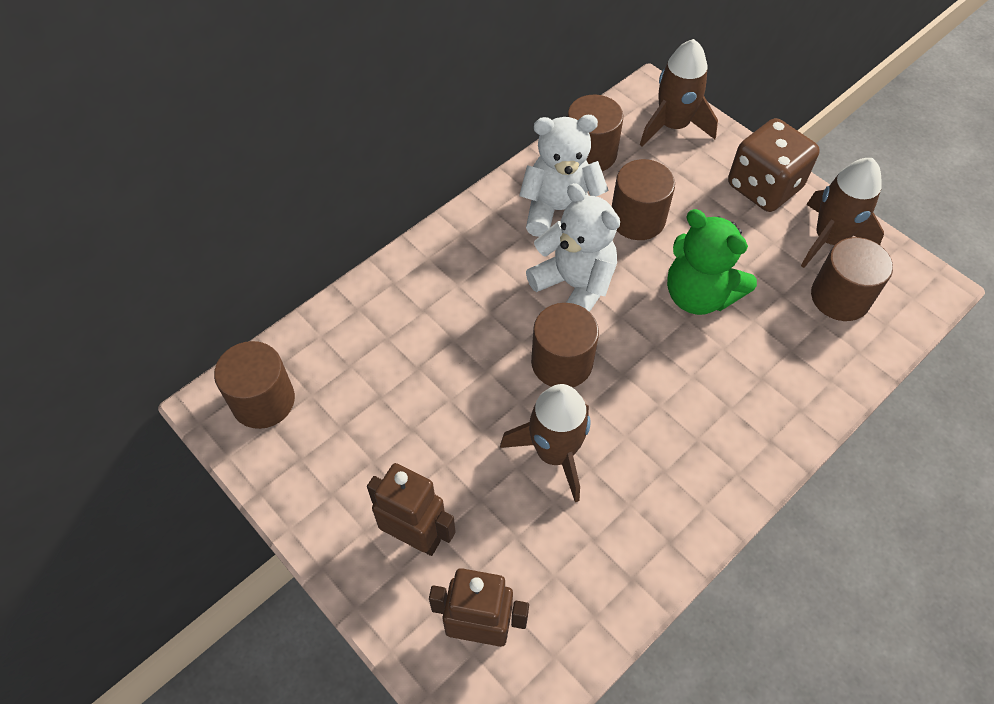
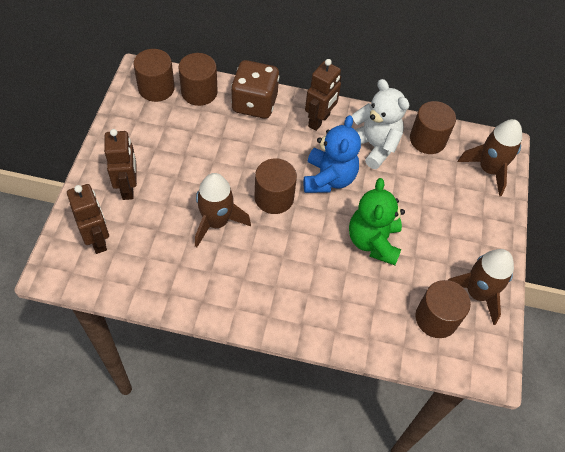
camera: 50 degrees right, 0 degrees up
white teddy bear [526,183,620,312] -> blue teddy bear [303,115,361,193]
brown cylinder [612,159,675,240] -> brown cylinder moved to [178,53,218,106]
brown dice [728,118,820,212] -> brown dice moved to [231,60,280,119]
none -> brown robot [305,59,341,131]

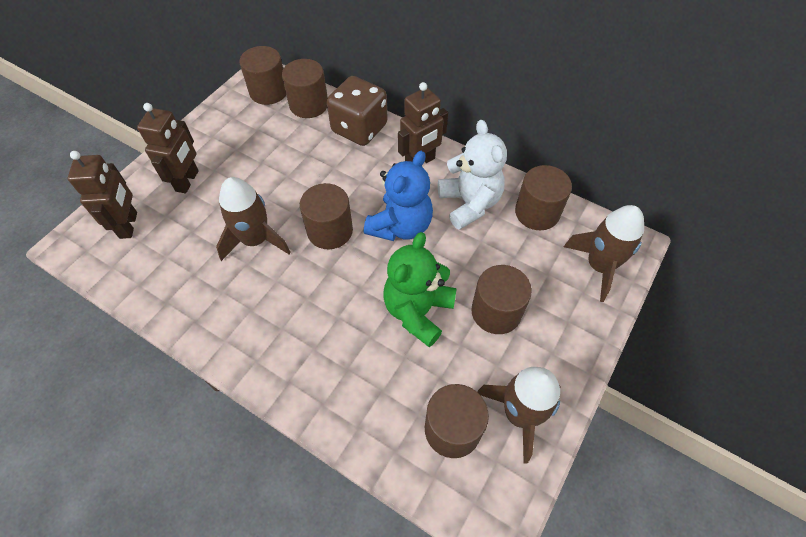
camera: 25 degrees right, 0 degrees up
none -> brown cylinder [471,265,532,334]

